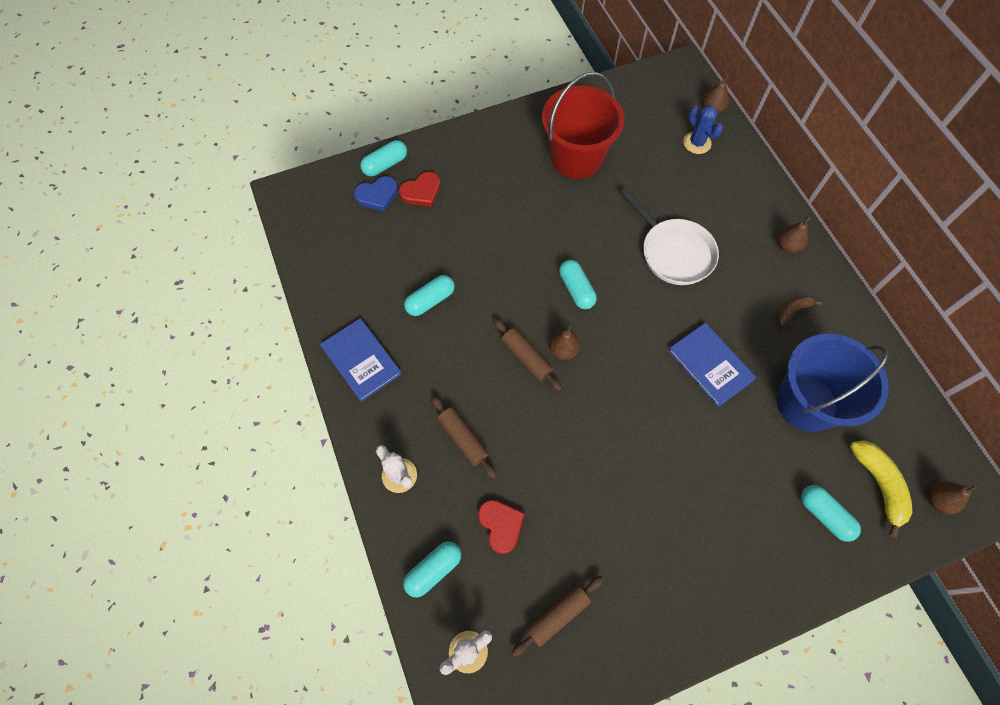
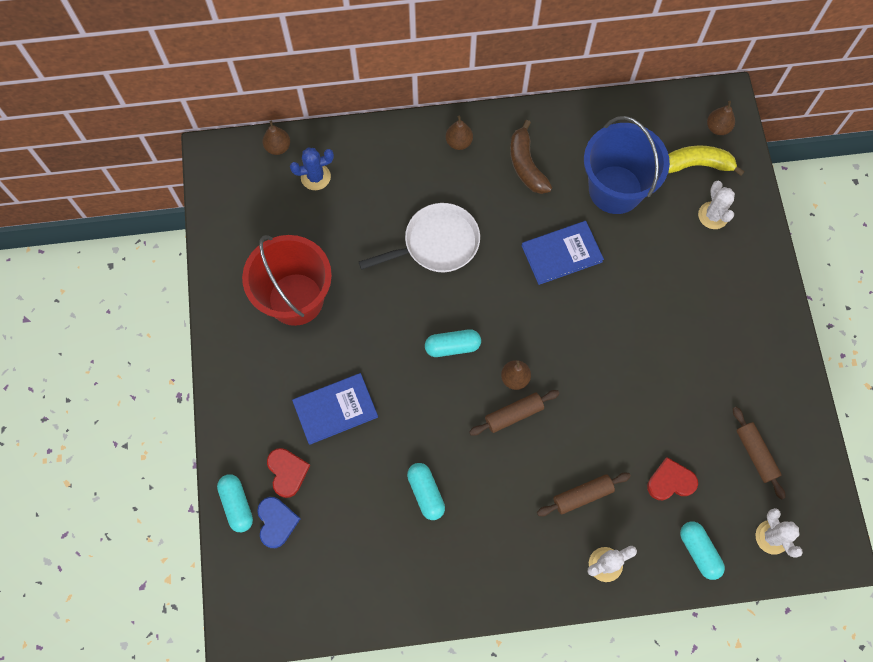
camera: 75 degrees left, 5 degrees up
blue book [320,318,402,402] -> blue book moved to [292,373,378,445]
brown banana [777,295,822,326] -> brown banana [510,120,552,194], size x1.70
turquoise capsule [801,485,861,542] -> white cactus [698,181,735,229]

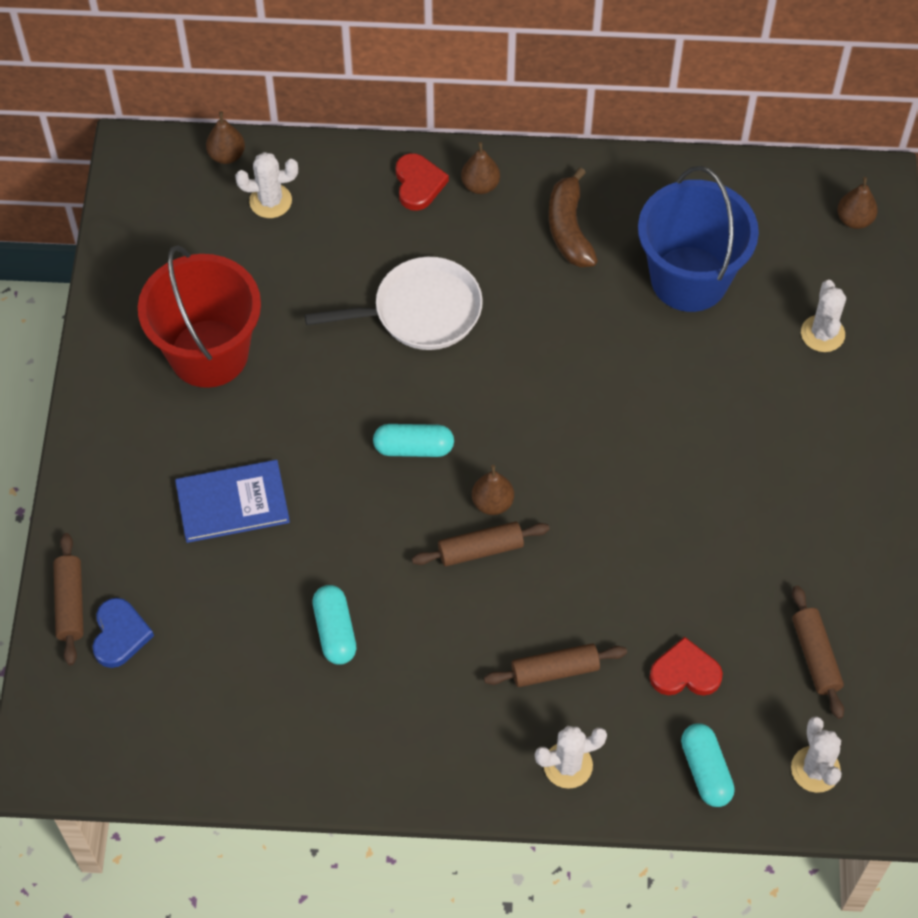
camera: 10 degrees right, 10 degrees down
turquoise capsule [217,474,253,532] -> brown rolling pin [53,533,84,665]
red heart [267,448,310,498] -> red heart moved to [396,153,449,211]
blue cactus [290,147,334,190] -> white cactus [235,152,298,218]
blue book [522,221,604,285] -> none
yellow banana [668,146,745,176] -> none

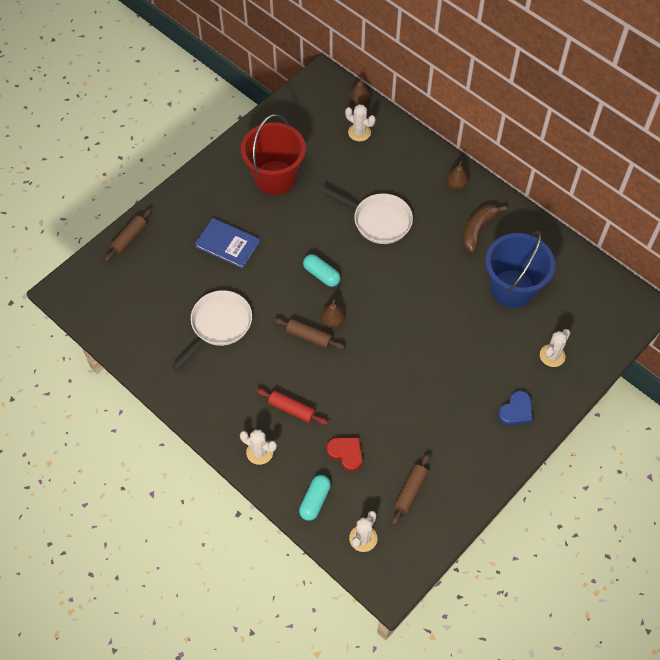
camera: 40 degrees right, 0 degrees up
blue heart [93,598,154,668] -> blue heart moved to [498,391,533,425]
turquoise capsule [312,585,356,665] -> white pan [172,290,252,370]
red heart [396,153,449,211] -> none
brown rolling pin [484,644,627,687] -> red rolling pin [256,388,328,425]
brown pear [837,177,878,229] -> none

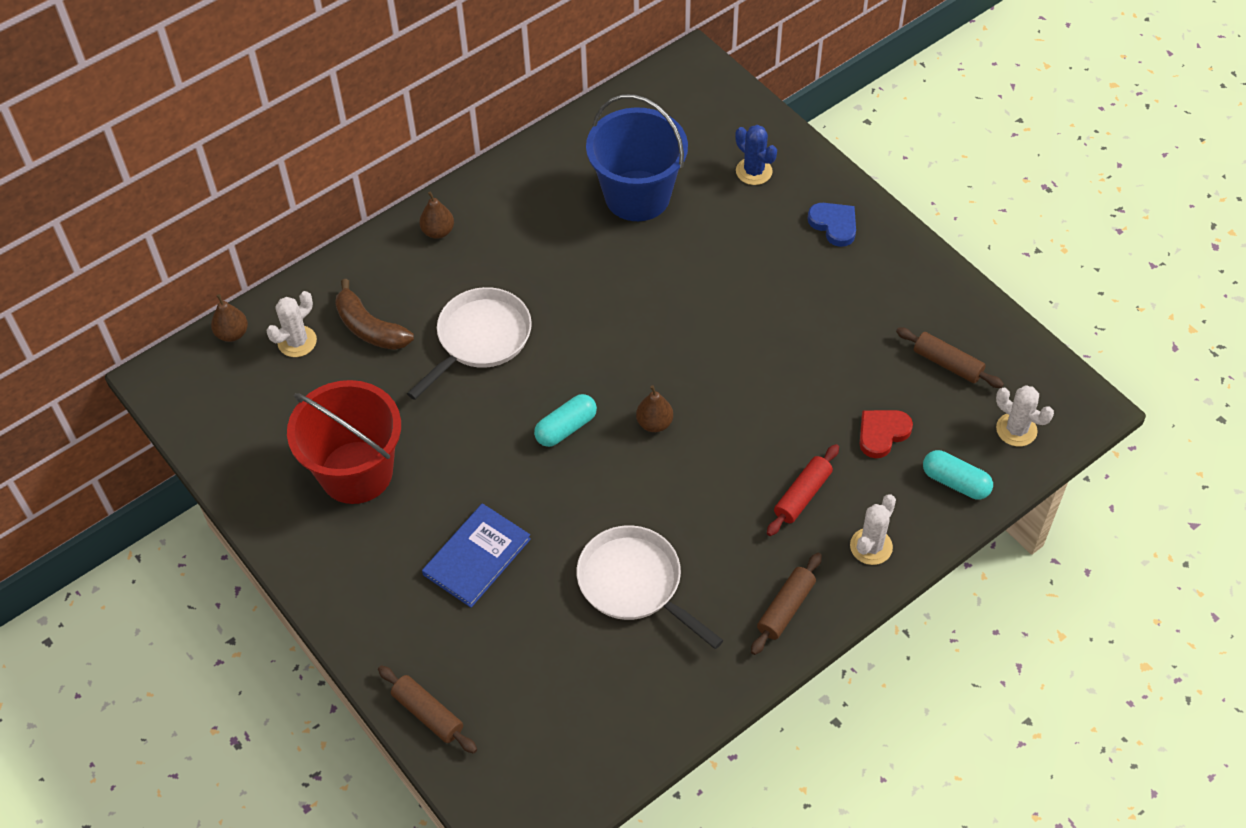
camera: 80 degrees left, 5 degrees down
brown rolling pin [274,318,345,350] -> brown rolling pin moved to [751,553,822,655]
brown banana [463,205,507,253] -> brown banana moved to [335,279,414,350]
white cactus [540,329,570,367] -> blue cactus [735,125,777,185]

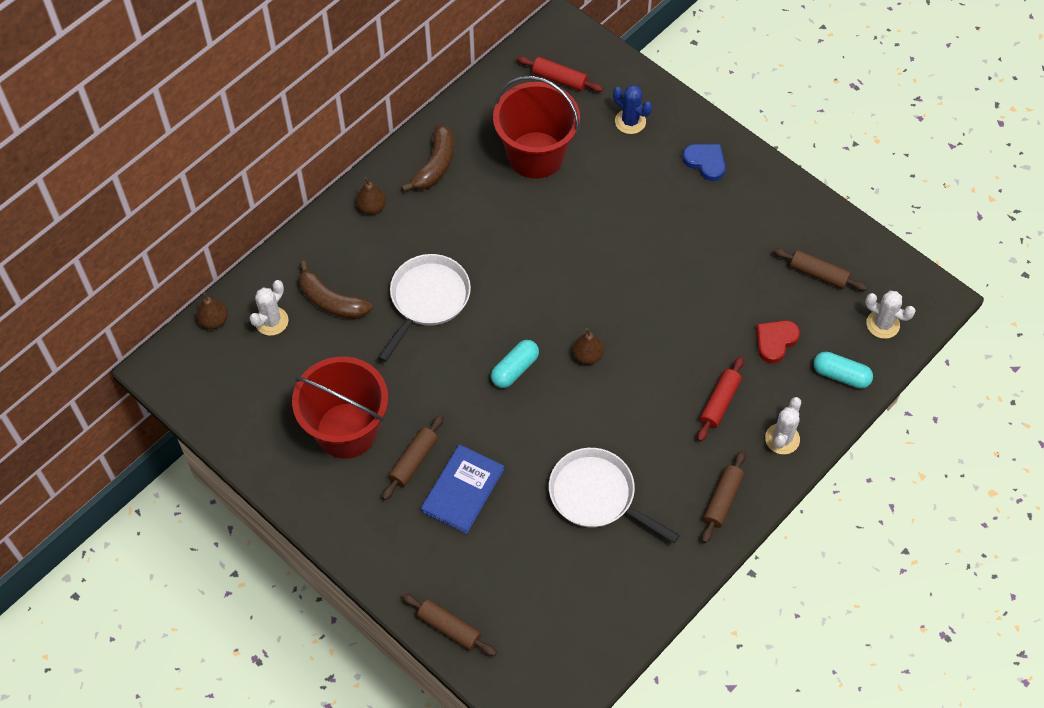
camera: 10 degrees left, 5 degrees up
blue bucket [586,94,688,221] -> red bucket [493,76,580,179]
none -> brown rolling pin [382,415,444,500]
none -> brown banana [401,124,454,192]
none -> red rolling pin [517,56,603,92]

